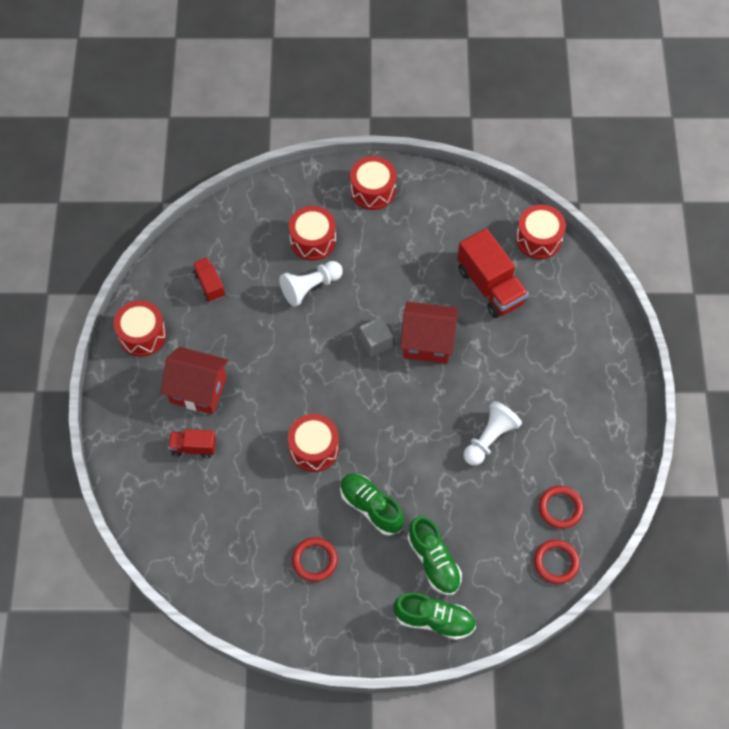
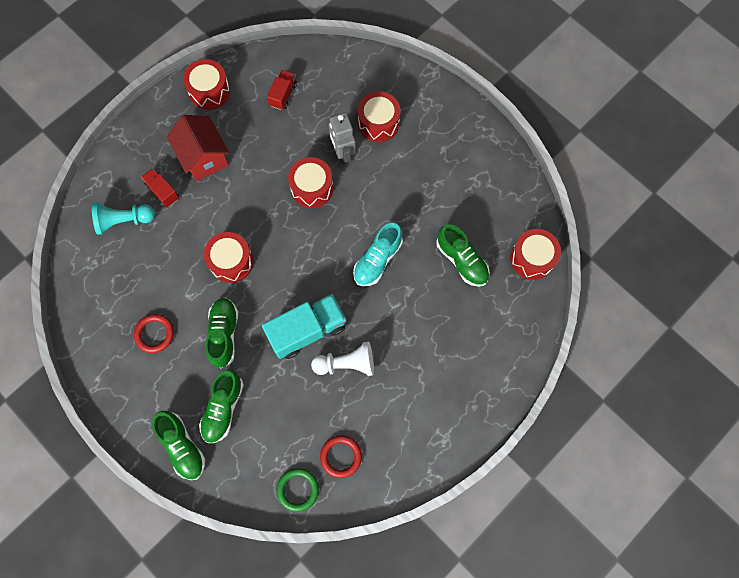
camera: 45 degrees right, 10 degrees up
white pawn [279,261,343,307] -> grey robot [328,113,356,165]
red drum [350,156,396,210] -> red drum moved to [288,157,333,208]
grey cube [360,317,393,357] -> none
red house [400,302,458,363] -> turquoise shoe [353,223,403,286]
red truck [457,228,529,318] -> green shoe [436,224,490,287]
red ring [534,540,580,584] -> green ring [277,468,319,512]
none -> turquoise pawn [92,202,155,235]
none -> turquoise truck [262,294,346,359]

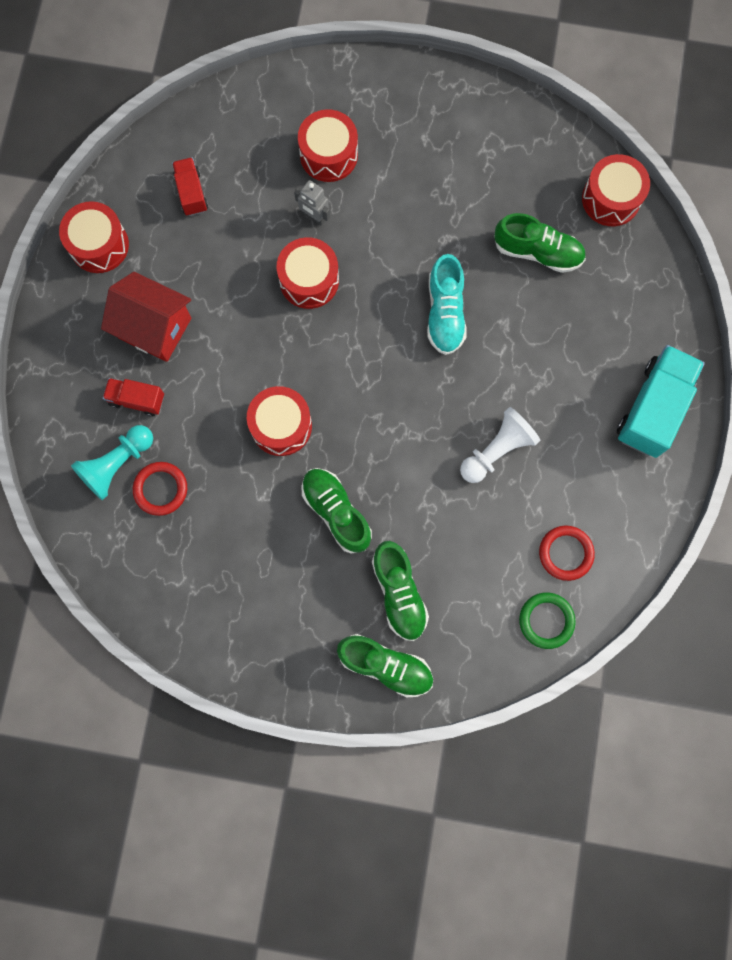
camera: 35 degrees left, 5 degrees up
red ring [134,314,174,353] -> red ring moved to [133,462,187,516]
turquoise truck [262,294,346,359] -> turquoise truck moved to [617,345,705,458]
grey robot [328,113,356,165] -> grey robot [294,180,330,225], size x0.66

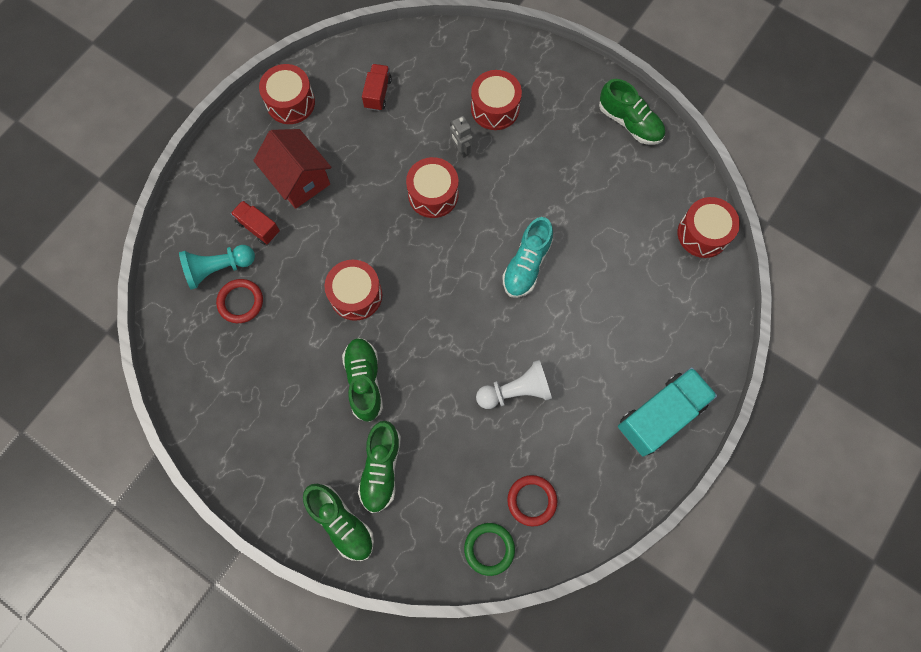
camera: 25 degrees right, 5 degrees down
green shoe [494,213,586,273] -> green shoe moved to [599,79,665,145]

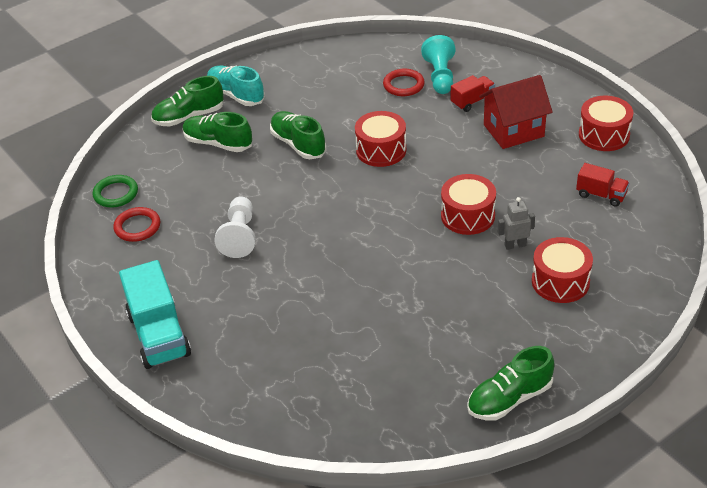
camera: 110 degrees right, 30 degrees down
green shoe [342,338,383,422] -> green shoe turned 135 degrees counterclockwise [270,111,326,159]
turquoise shoe [502,217,553,298] -> turquoise shoe moved to [207,66,265,106]
red drum [678,197,740,258] -> none

